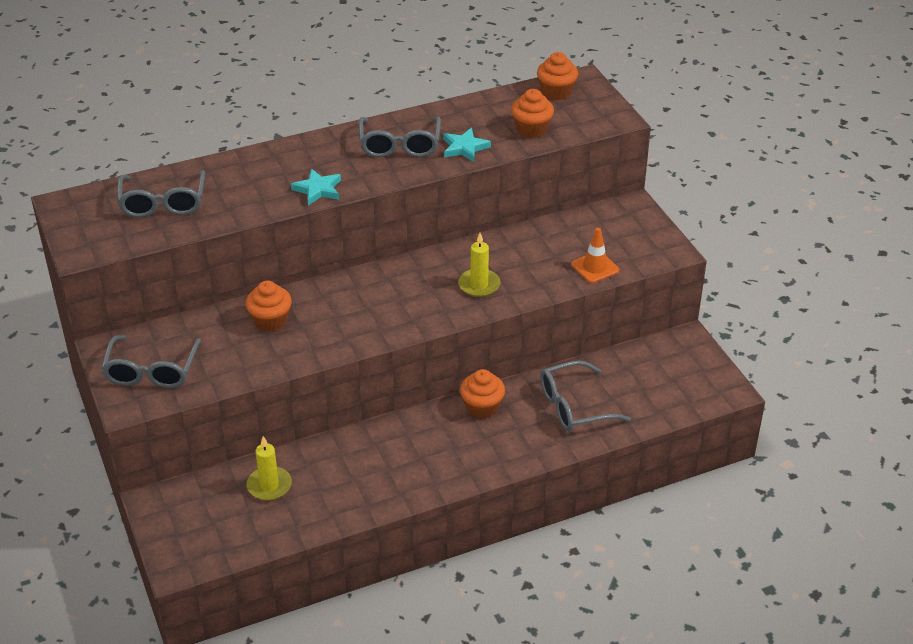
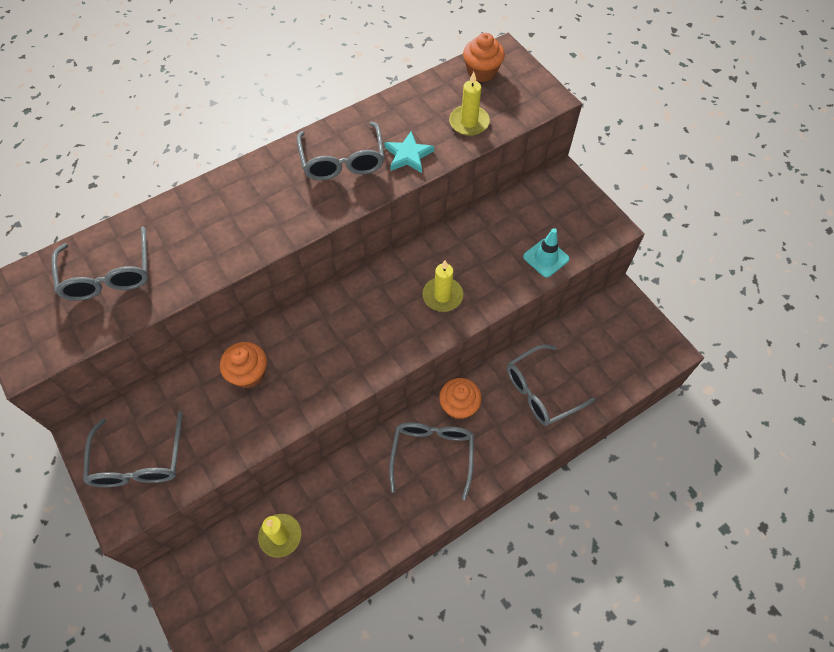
camera: 10 degrees left, 20 degrees up
turquoise star [291,169,341,205] -> none
orange cupcake [511,89,554,138] -> yellow candle [449,72,490,136]
orange traffic cone [571,228,619,283] -> turquoise traffic cone [523,228,570,278]
none -> grey glasses [389,422,474,500]

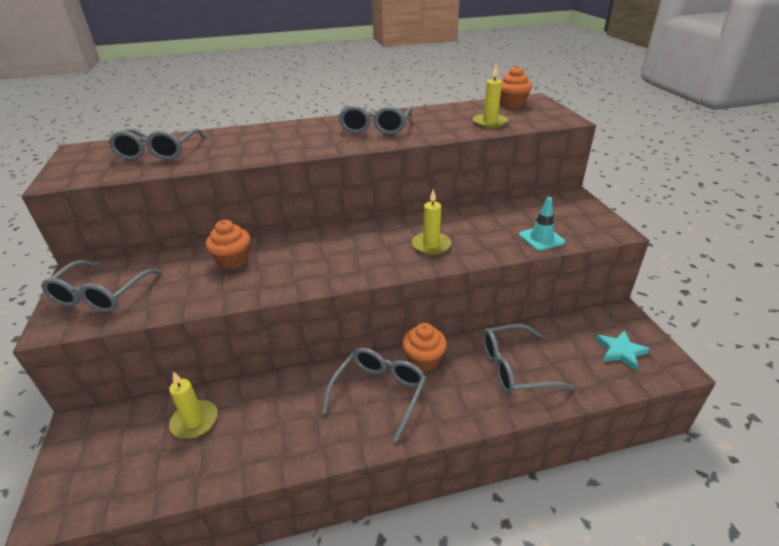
camera: 20 degrees right, 25 degrees down
turquoise star [384,131,434,173] -> turquoise star moved to [596,330,650,371]

